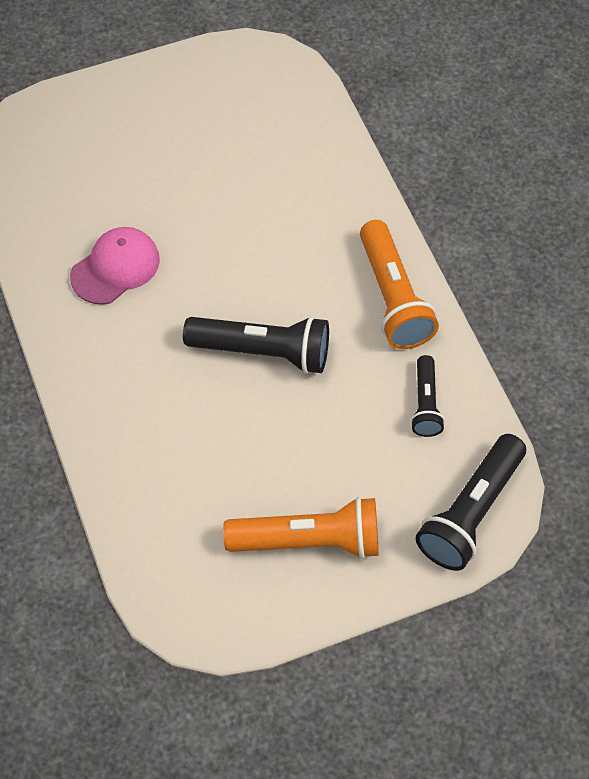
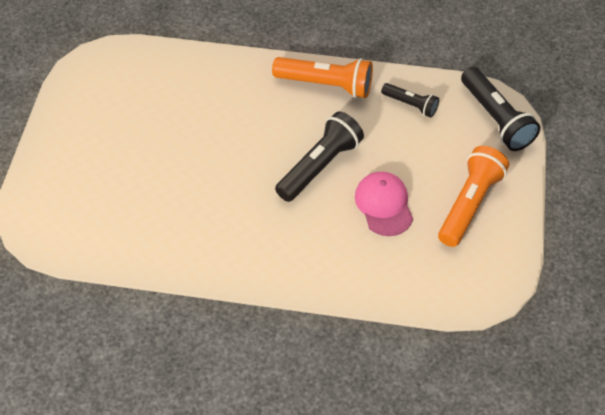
camera: 60 degrees left, 5 degrees down
pink cap [70,227,160,305] -> pink cap moved to [355,172,413,236]

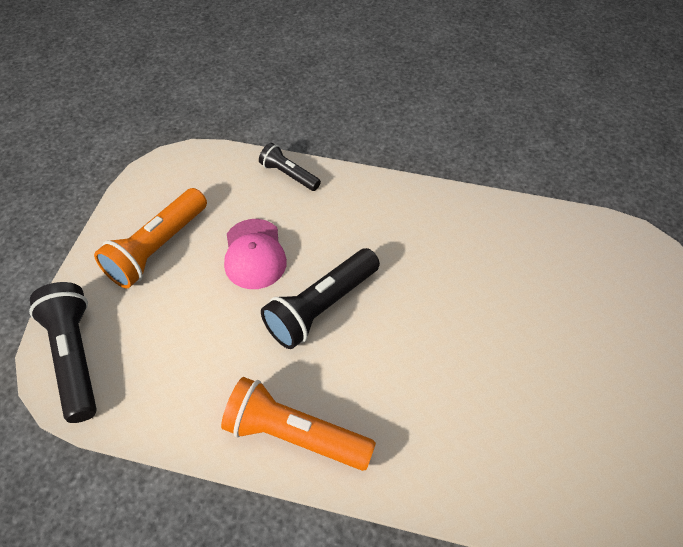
camera: 175 degrees left, 0 degrees up
black flashlight [381,83,439,118] -> black flashlight moved to [259,143,321,191]

